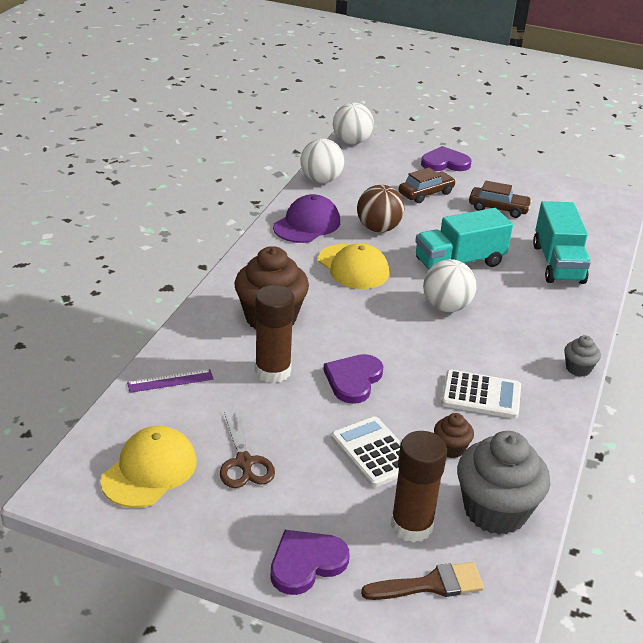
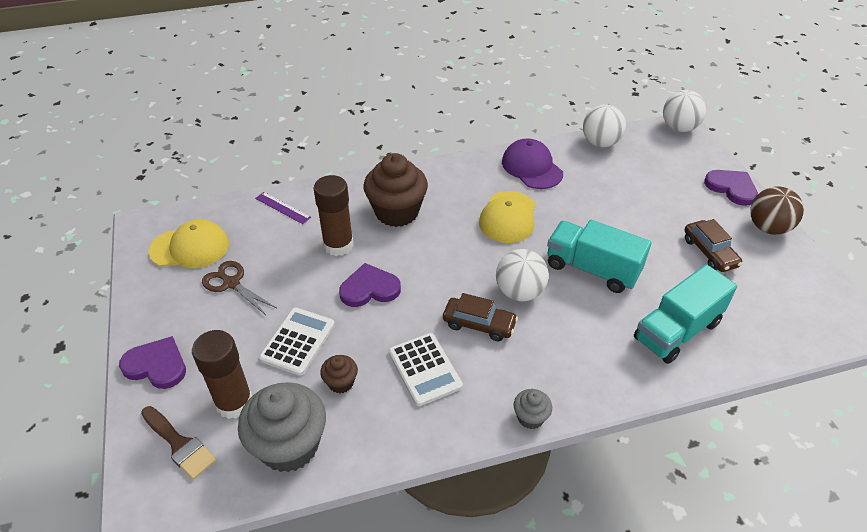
camera: 55 degrees right, 10 degrees up
brown scissors [220,412,275,488] -> brown scissors turned 90 degrees clockwise [202,261,276,315]
purple cap [273,194,340,243] -> purple cap turned 120 degrees counterclockwise [502,138,563,189]
brown ball [357,185,404,232] -> brown ball moved to [750,186,804,235]
brown car [398,167,456,203] -> brown car moved to [443,293,518,341]

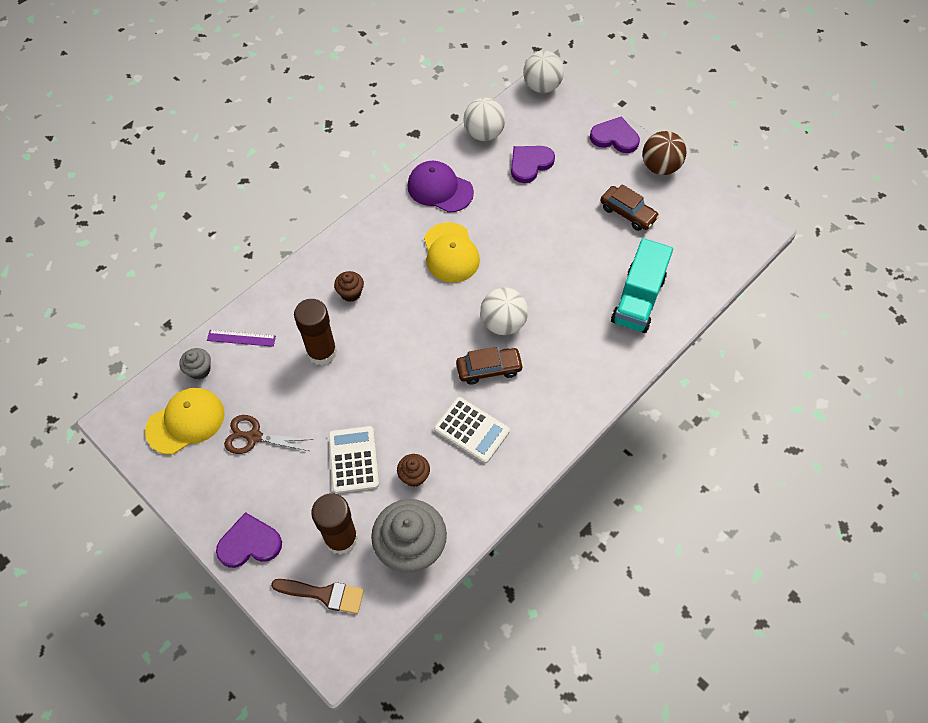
camera: 30 degrees left, 15 degrees up
purple heart [339,263,401,307] -> purple heart moved to [511,146,555,183]
brown cupcake [364,153,428,227] -> brown cupcake [334,271,364,302], size x0.47
grey cupcake [513,389,552,429] -> grey cupcake moved to [179,348,211,380]
turquoise truck [547,220,651,293] -> none

